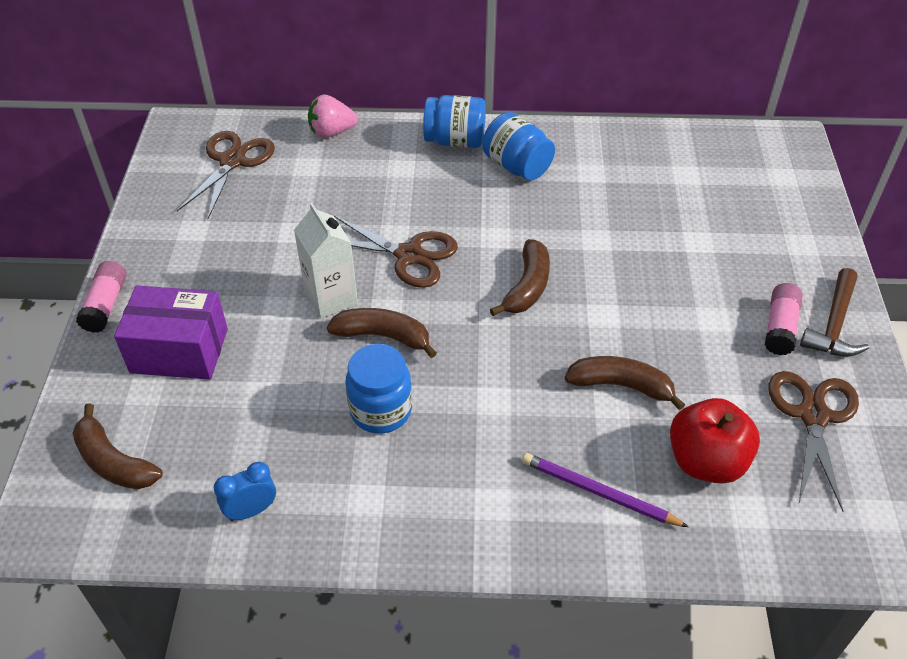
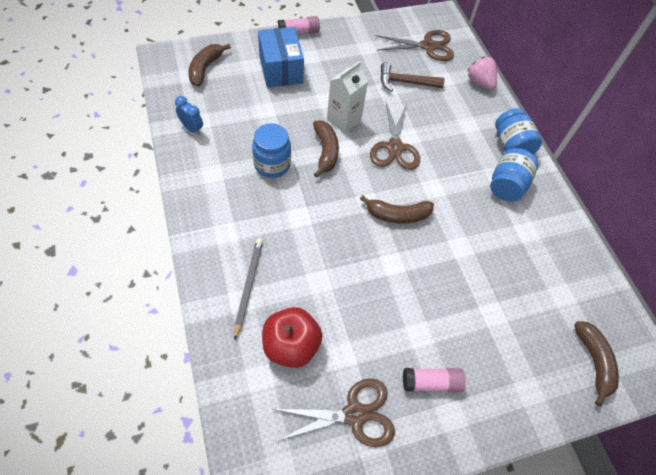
camera: 65 degrees right, 10 degrees up
purple box [114,286,228,380] -> blue box [258,27,304,88]
purple pencil [522,453,689,527] -> grey pencil [234,239,263,340]
brown banana [565,356,685,410] -> brown banana moved to [574,321,619,406]
brown hammer [800,268,869,357] -> brown hammer moved to [381,62,445,92]

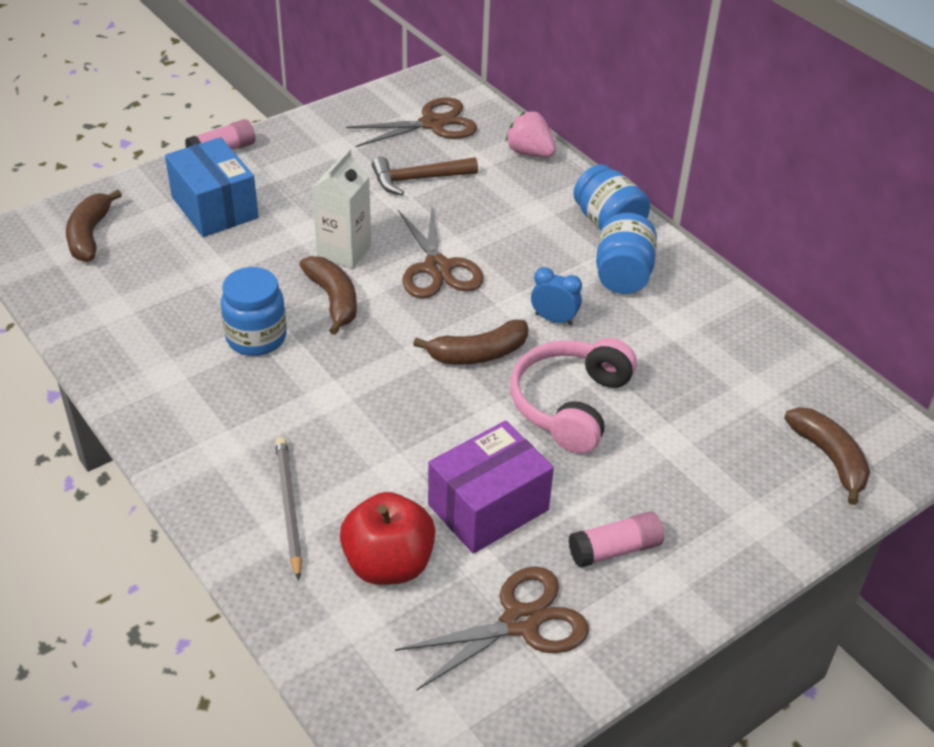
camera: 15 degrees left, 15 degrees down
blue clock [175,96,203,135] -> blue clock moved to [531,267,582,325]
none -> purple box [428,421,554,554]
none -> pink headphones [510,338,637,454]

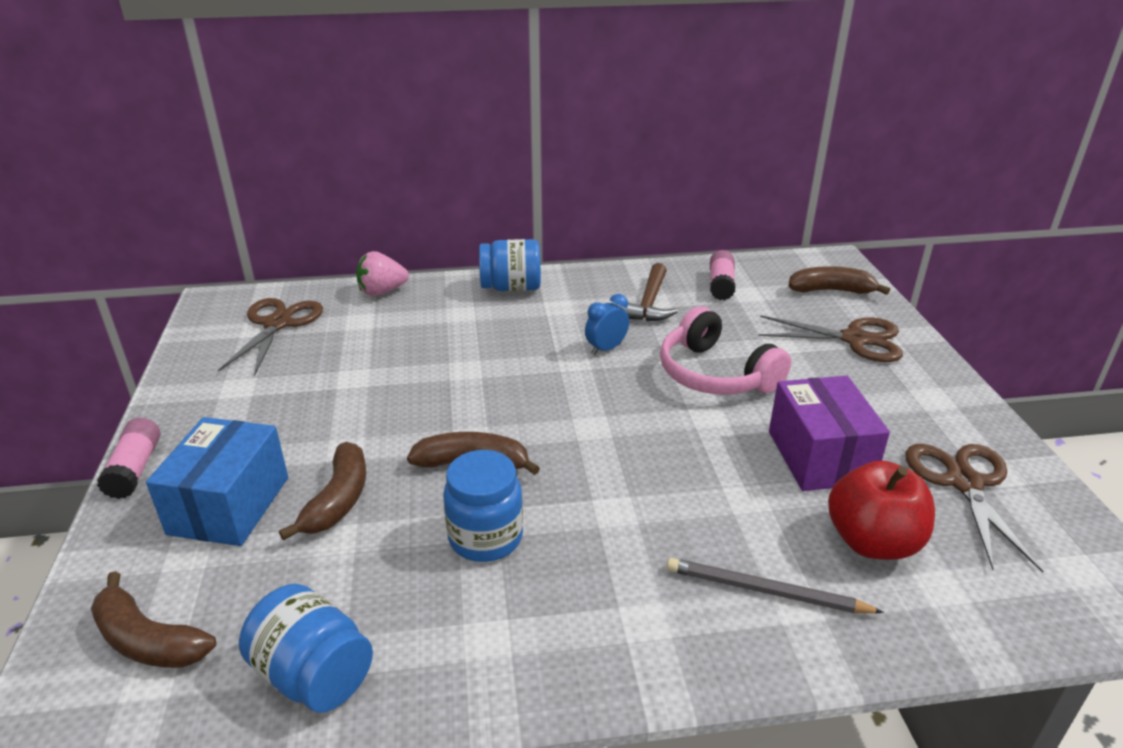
camera: 60 degrees left, 10 degrees down
blue box [165,137,259,237] -> blue box turned 75 degrees counterclockwise [146,417,288,546]
white carton [312,149,371,269] -> none
brown hammer [372,156,478,195] -> brown hammer moved to [620,263,678,321]
brown scissors [398,207,484,298] -> brown scissors moved to [758,315,903,362]
brown banana [413,319,529,365] -> brown banana moved to [279,442,366,541]
pink glue stick [569,511,664,567] -> pink glue stick moved to [710,250,736,300]
blue jar [596,213,657,294] -> blue jar moved to [239,584,373,713]

